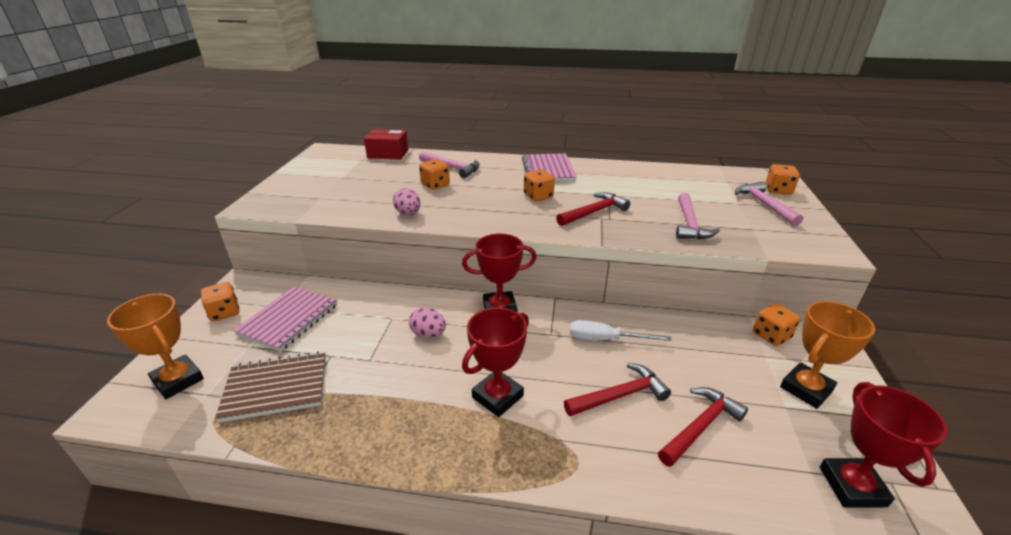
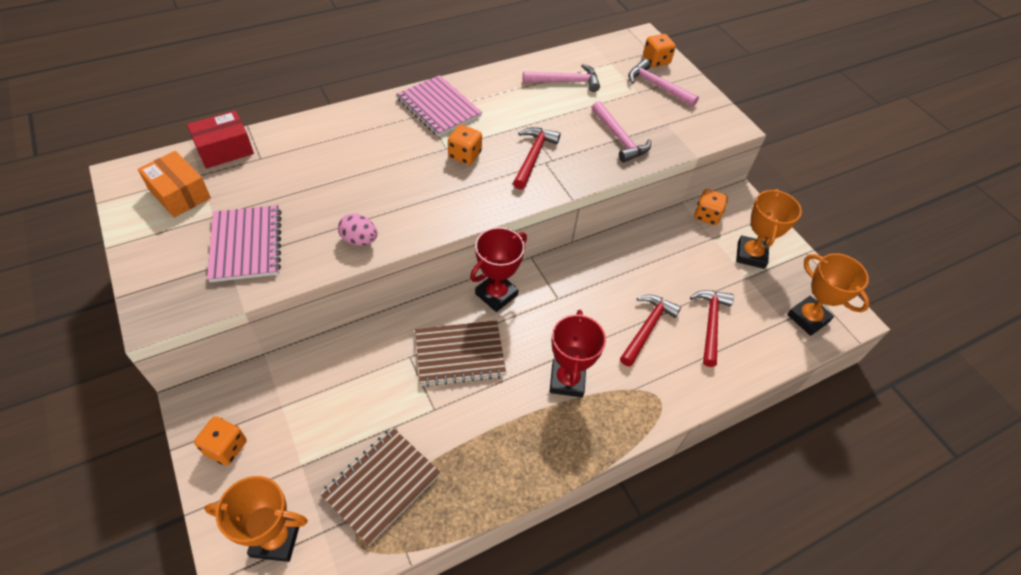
camera: 40 degrees left, 20 degrees up
pink notebook [233,286,337,352] -> pink notebook moved to [207,205,281,282]
pink egg [409,307,446,338] -> brown notebook [415,321,506,387]
pink hammer [419,151,480,178] -> pink hammer moved to [523,64,600,92]
orange dice [419,159,450,190] -> none
white screwdriver [570,320,671,341] -> none
red trophy [820,382,948,507] -> orange trophy [787,253,870,336]
none -> orange box [138,151,211,218]

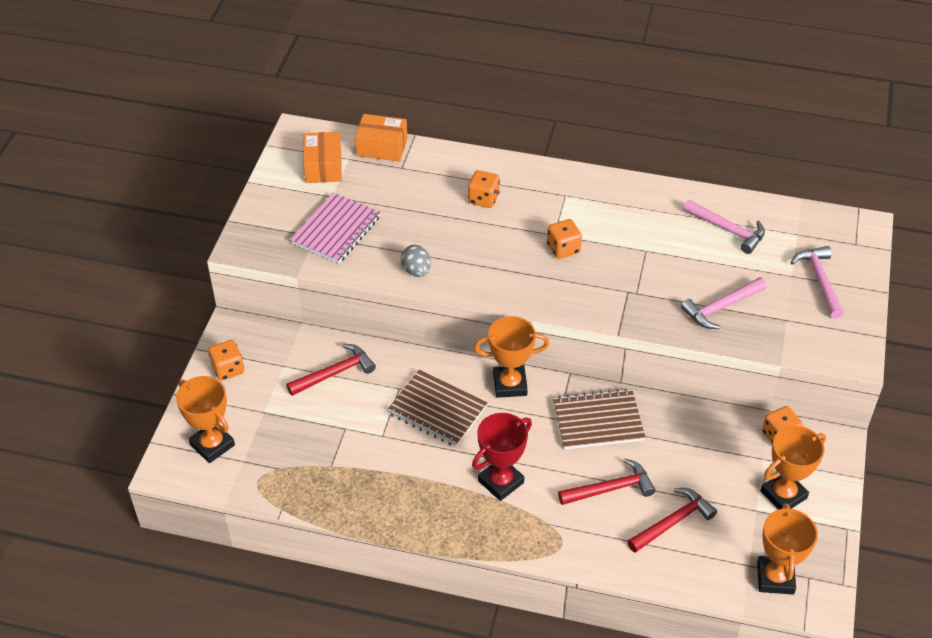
camera: 45 degrees right, 5 degrees down
red box [187,110,254,169] -> orange box [355,114,407,162]
brown notebook [320,427,441,545] -> brown notebook moved to [553,388,645,449]
pink egg [338,213,377,246] -> grey egg [401,245,431,277]
pink notebook [396,75,482,137] -> none
red trophy [470,227,527,312] -> orange trophy [474,316,549,398]
red hammer [513,127,560,190] -> red hammer moved to [286,344,376,396]
pink hammer [592,101,651,162] -> pink hammer turned 45 degrees clockwise [681,277,767,329]
orange dice [643,34,676,67] -> orange dice moved to [468,170,500,208]

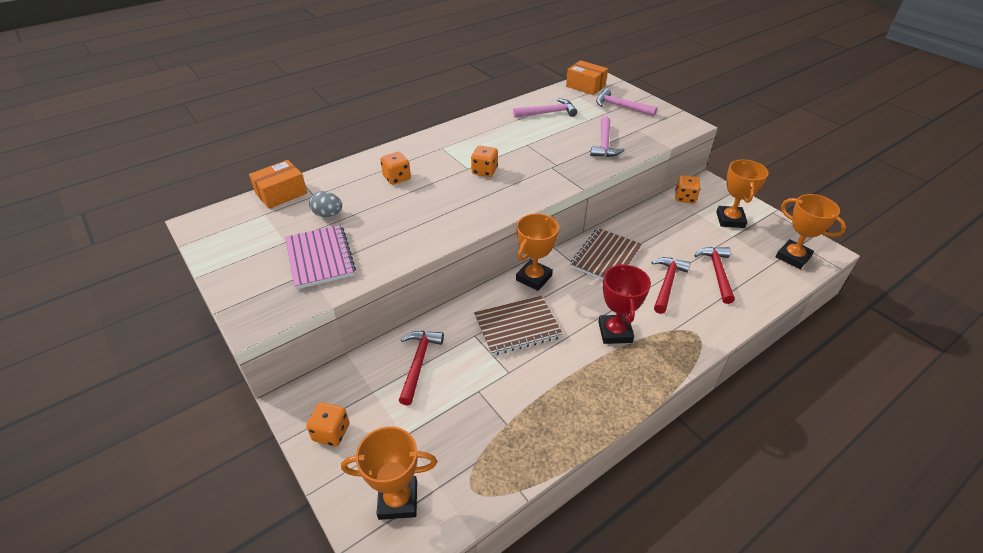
camera: 50 degrees left, 5 degrees down
orange box [303,132,342,183] -> orange box moved to [566,60,608,95]
grey egg [401,245,431,277] -> grey egg moved to [309,191,342,217]

